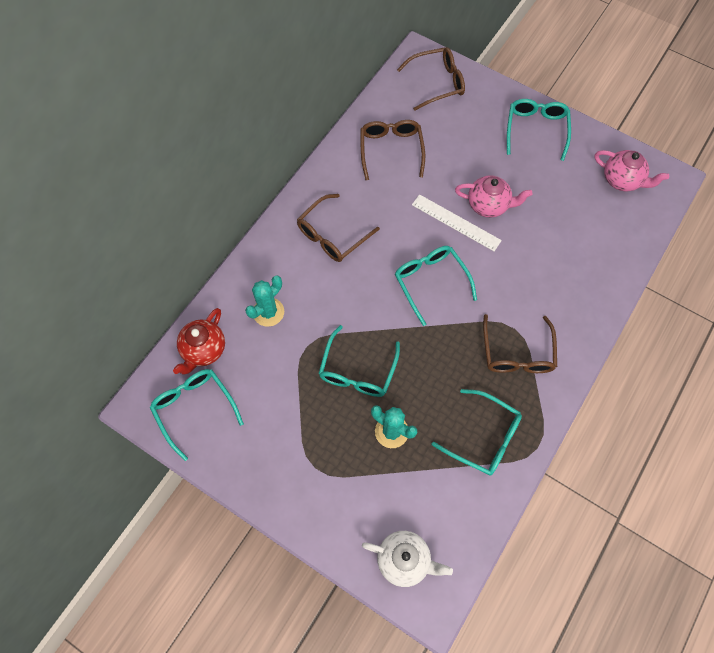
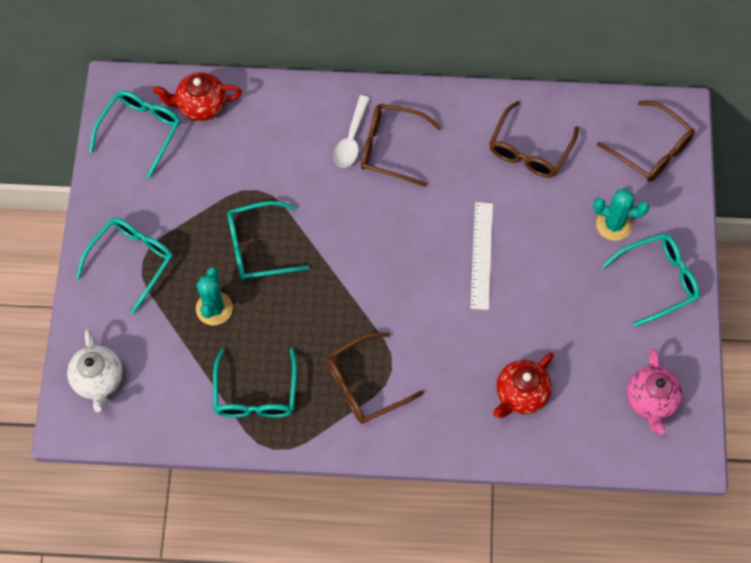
camera: 60 degrees right, 0 degrees up
turquoise cactus [245,276,284,327] -> turquoise cactus moved to [593,189,649,241]
brown glasses [361,120,425,180] -> brown glasses turned 150 degrees clockwise [489,101,579,178]
turquoise glasses [395,246,477,326] -> turquoise glasses moved to [76,217,173,313]
pink teapot [455,175,533,218] -> none
none -> white spoon [334,95,370,167]
none -> red teapot [493,352,554,418]

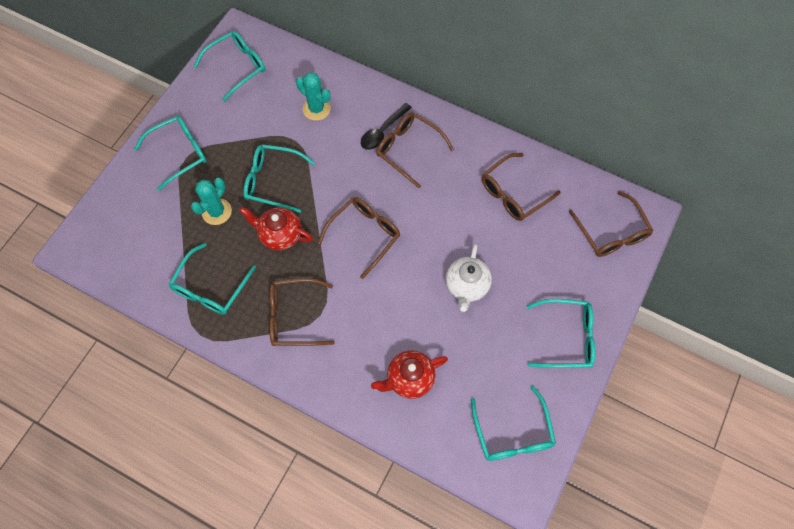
camera: 25 degrees right, 0 degrees up
white teapot [67,329,123,412] -> white teapot moved to [446,244,492,312]
red teapot [153,72,242,121] -> red teapot moved to [239,207,313,251]
white spoon [334,95,370,167] -> black spoon [361,103,412,150]
white ruler [470,202,493,310] -> none
turquoise cactus [593,189,649,241] -> turquoise cactus moved to [296,72,331,121]
pink teapot [627,349,683,435] -> turquoise glasses [471,385,556,461]
none -> brown glasses [318,197,400,279]

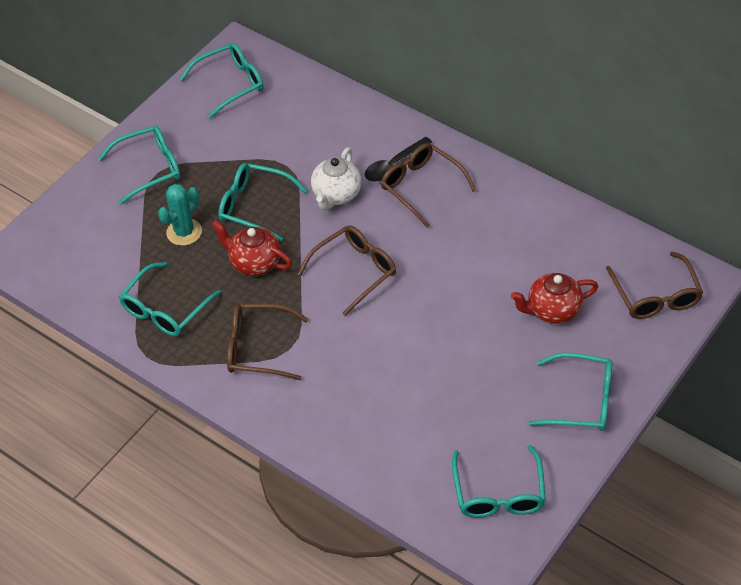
camera: 10 degrees right, 15 degrees down
turquoise cactus [296,72,331,121] -> none
red teapot [371,350,448,399] -> red teapot moved to [511,273,598,324]
white teapot [446,244,492,312] -> white teapot moved to [311,147,362,210]
brown glasses [482,153,561,221] -> none

